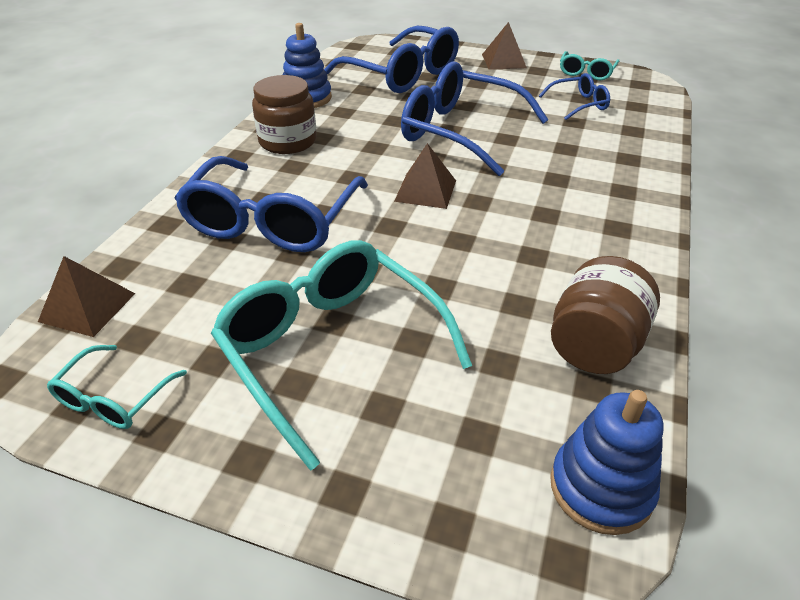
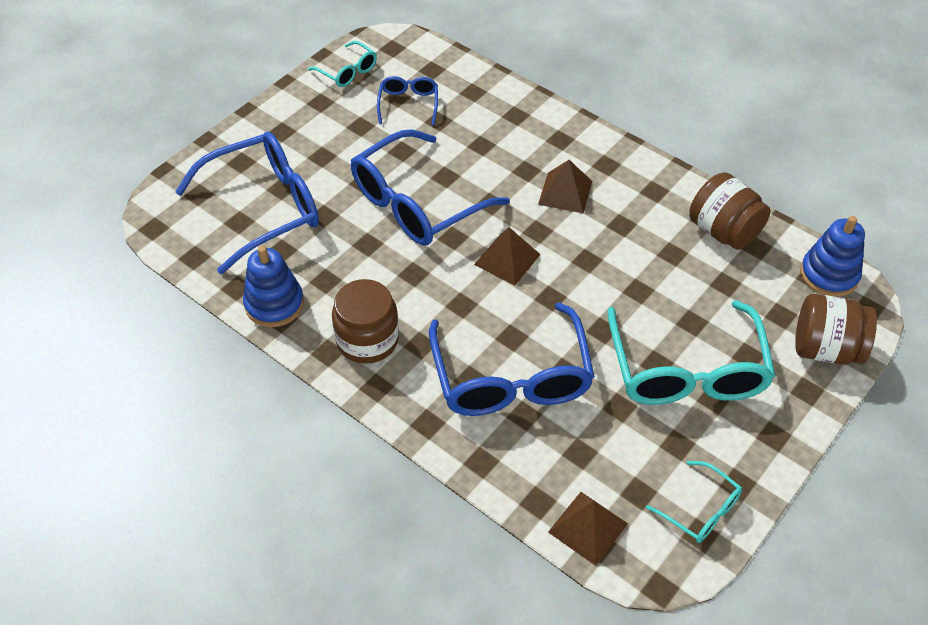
camera: 70 degrees left, 10 degrees up
blue glasses [174,156,368,252] -> blue glasses turned 45 degrees clockwise [429,302,595,416]
turquoise glasses [211,240,472,471] -> turquoise glasses turned 75 degrees counterclockwise [608,300,775,405]
brown pyramid [482,22,527,70] -> brown pyramid moved to [538,160,592,214]
none -> brown jar [795,294,877,365]

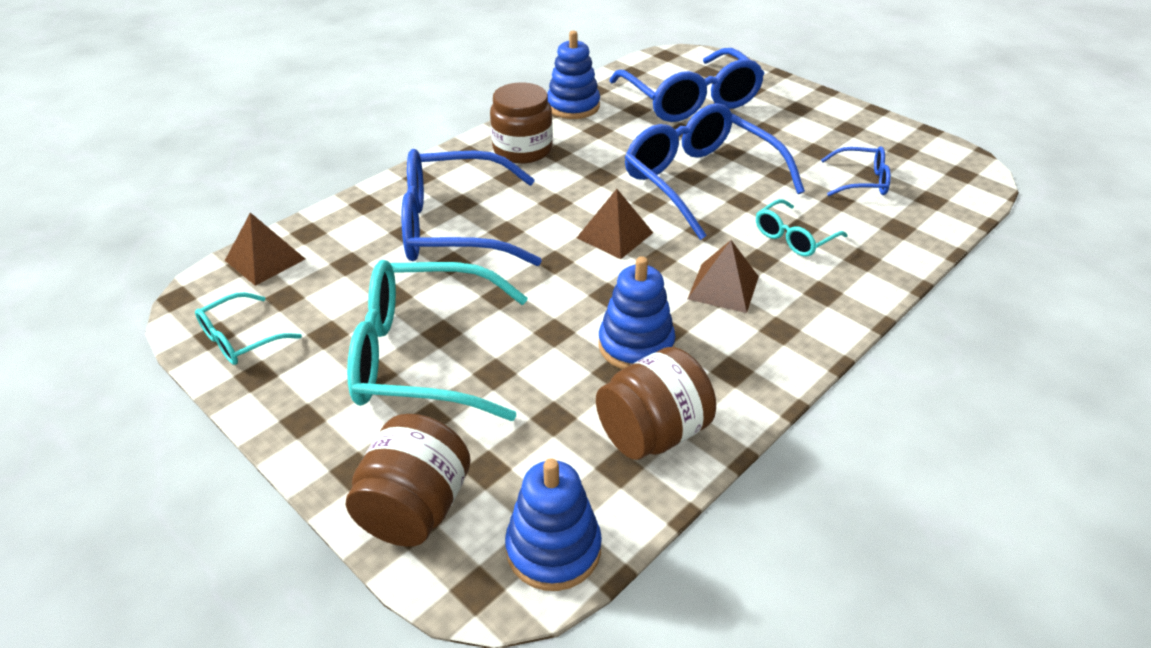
camera: 95 degrees right, 10 degrees down
turquoise glasses [308,41,377,87] -> turquoise glasses moved to [756,199,848,257]
none -> blue stacking toy [598,256,675,370]

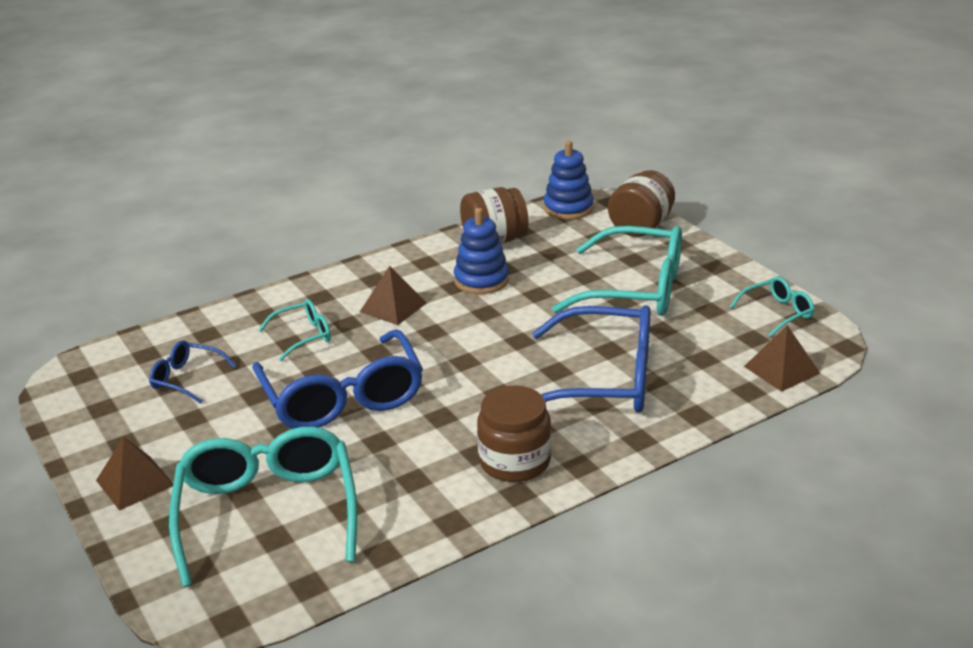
camera: 165 degrees left, 10 degrees down
blue stacking toy [547,31,600,119] -> none
brown pyramid [577,189,653,259] -> brown pyramid moved to [96,437,173,511]
blue glasses [609,48,765,122] -> turquoise glasses [169,427,357,587]

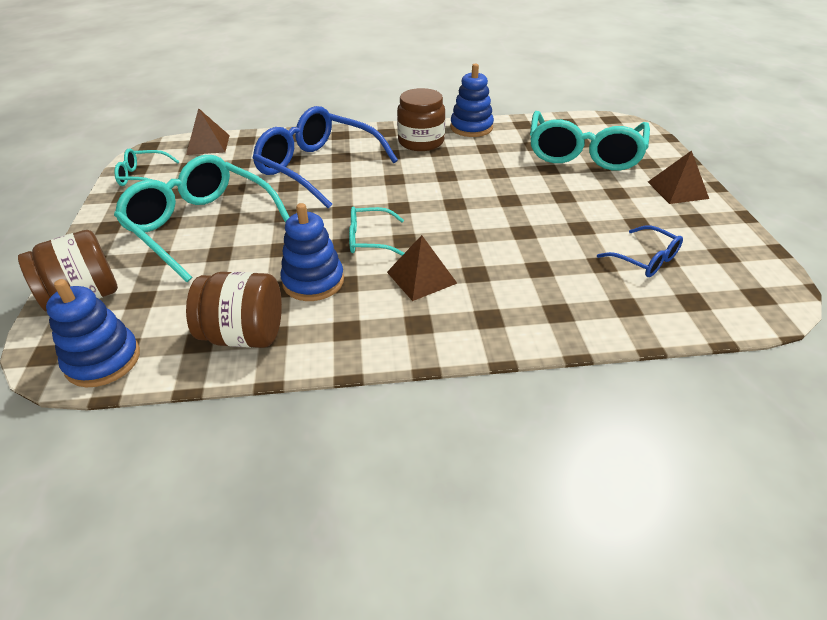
camera: 155 degrees left, 10 degrees up
blue glasses [252,329,423,429] -> none
turquoise glasses [259,299,331,361] -> turquoise glasses moved to [349,206,404,255]
none -> blue stacking toy [450,63,494,137]

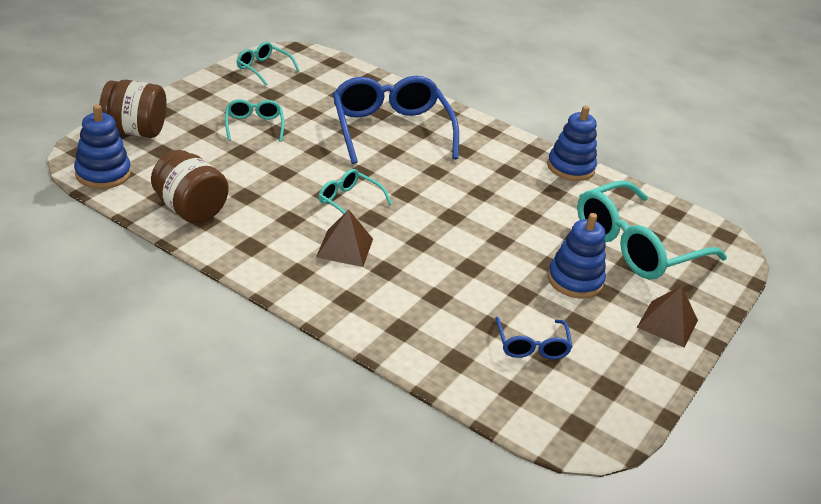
camera: 35 degrees right, 5 degrees down
turquoise glasses [114,155,290,282] -> turquoise glasses [225,99,284,142], size x0.48
brown pyramid [186,108,230,155] -> none
blue stacking toy [280,203,344,301] -> blue stacking toy moved to [548,213,606,299]
brown jar [397,88,445,151] -> none

